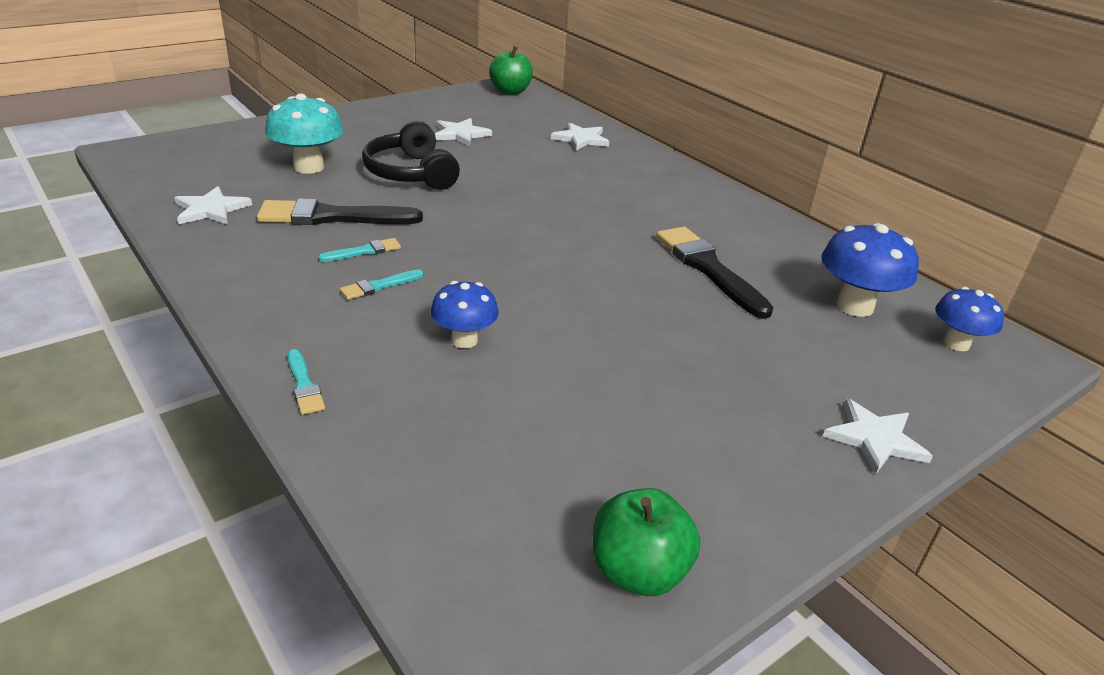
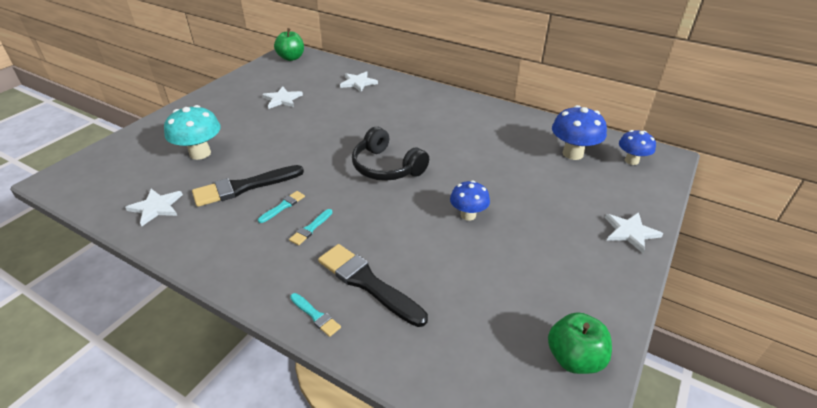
camera: 20 degrees left, 5 degrees up
black headphones [362,121,460,190] -> black headphones moved to [352,127,429,181]
blue mushroom [431,281,498,348] -> blue mushroom moved to [450,181,490,221]
black brush [656,227,773,319] -> black brush moved to [318,244,428,327]

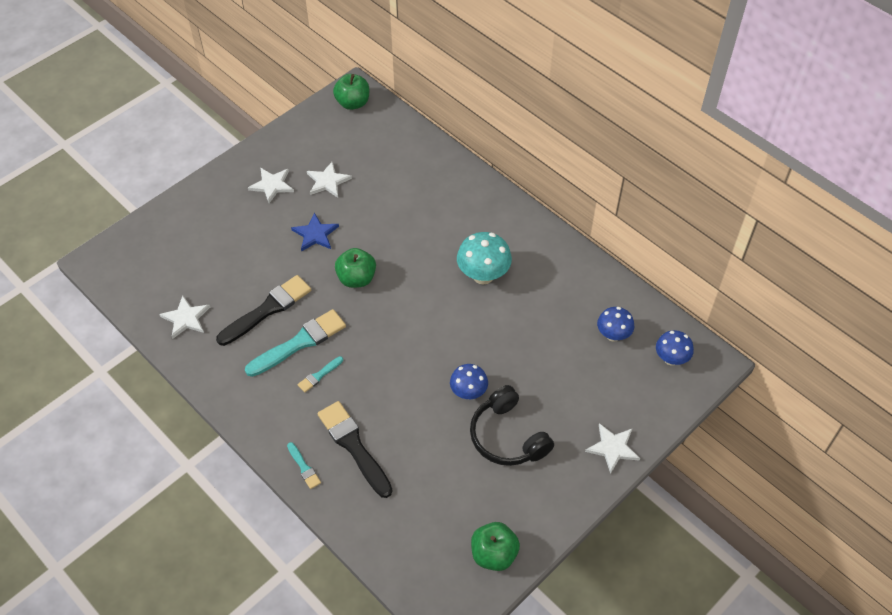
camera: 15 degrees right, 15 degrees up
turquoise mushroom [164,105,221,160] -> turquoise mushroom moved to [457,232,512,285]
black brush [192,165,304,207] -> black brush turned 150 degrees clockwise [216,275,311,346]
turquoise brush [258,191,305,223] -> turquoise brush [245,309,346,377], size x2.09
white star [340,71,378,92] -> white star moved to [248,168,294,203]
black headphones [352,127,429,181] -> black headphones moved to [470,385,554,466]
blue mushroom [552,105,607,160] -> blue mushroom [597,307,634,342], size x0.65
none -> blue star [291,213,339,252]
none -> green apple [335,248,376,288]

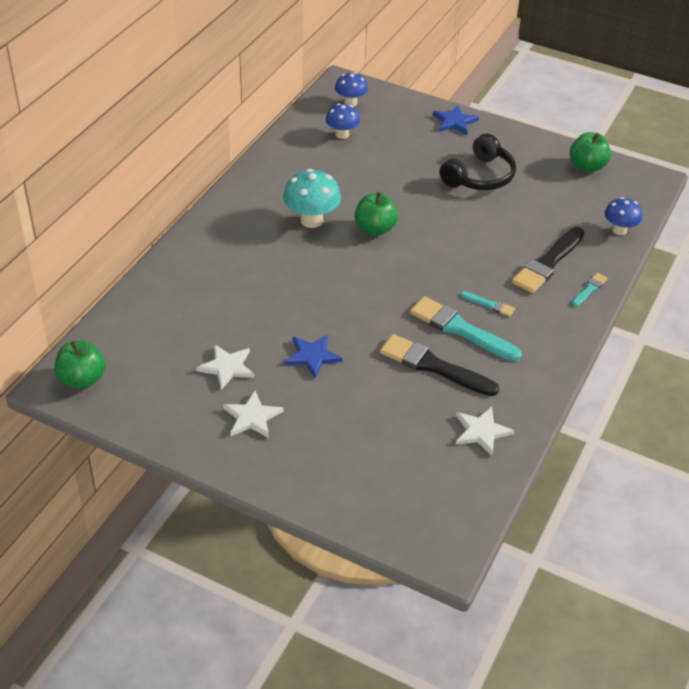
camera: 110 degrees left, 10 degrees down
green apple [335,248,376,288] -> green apple moved to [355,192,398,236]
blue mushroom [450,364,488,399] -> blue mushroom moved to [605,197,642,235]
white star [585,423,640,474] -> blue star [433,105,479,135]

